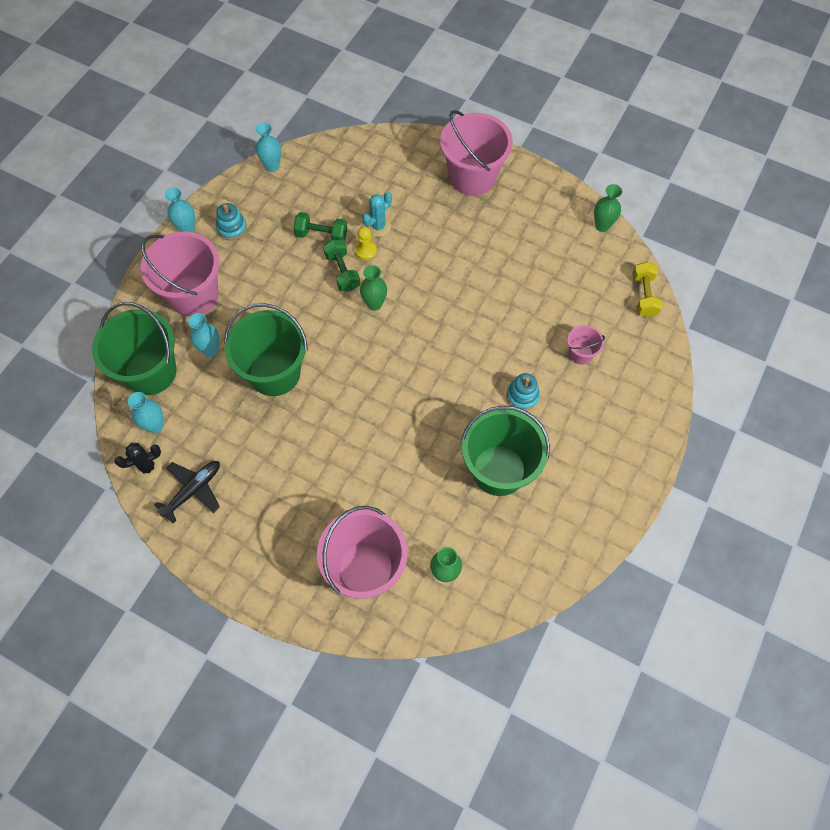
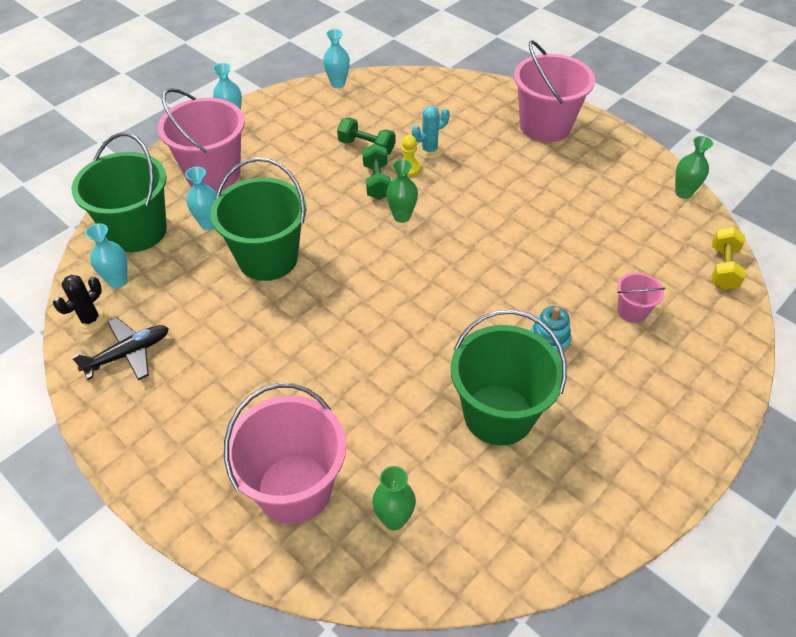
camera: 15 degrees right, 15 degrees down
black cactus [114,443,162,481] -> black cactus turned 45 degrees counterclockwise [53,275,108,333]
turquoise stacking toy [216,203,247,241] -> none

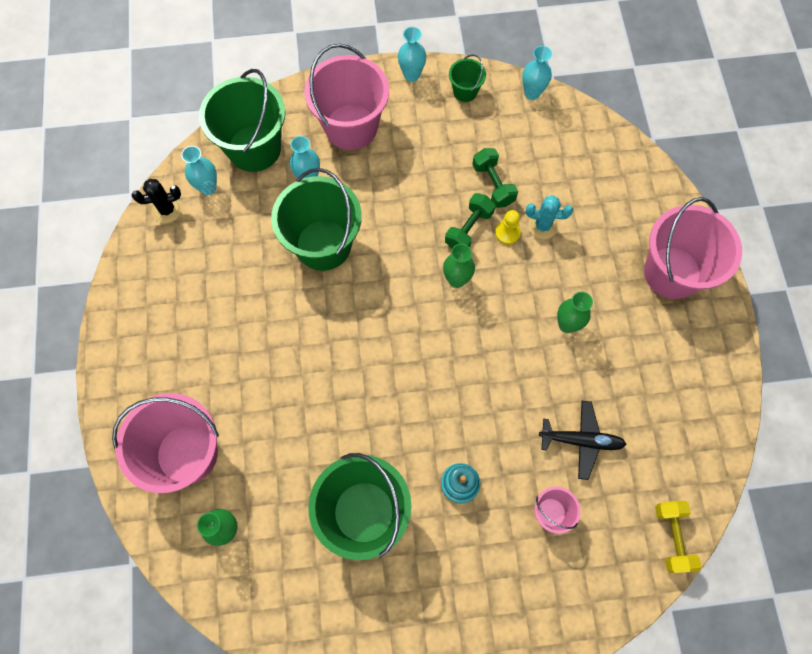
camera: 40 degrees right, 20 degrees up
black plane [72,318,169,380] -> black plane moved to [539,401,626,480]
green vase [675,136,714,199] -> green vase moved to [557,292,593,333]
yellow dumbbell [712,227,746,290] -> yellow dumbbell turned 60 degrees counterclockwise [655,501,702,573]
none -> green bucket [449,54,486,102]

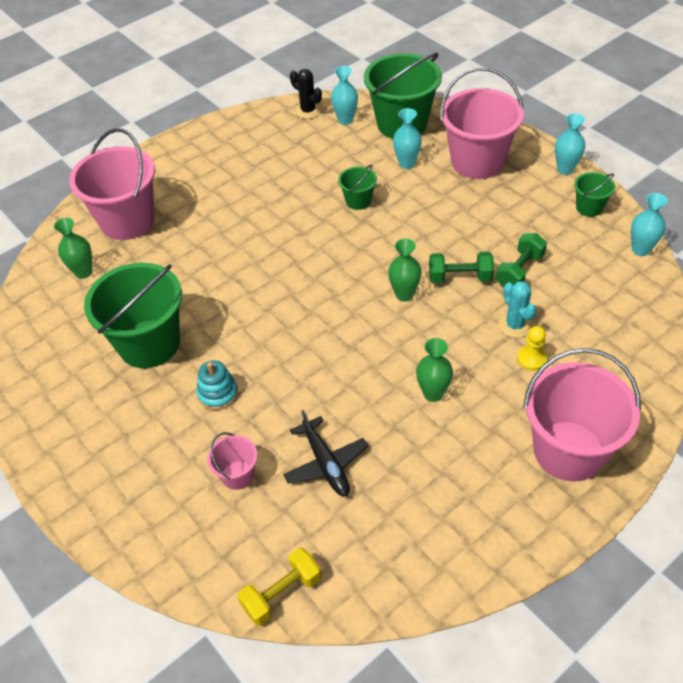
camera: 60 degrees right, 20 degrees down
green bucket [271,168,362,271] -> green bucket [338,165,377,210], size x0.47
yellow pawn [495,210,521,245] -> yellow pawn moved to [517,326,547,371]

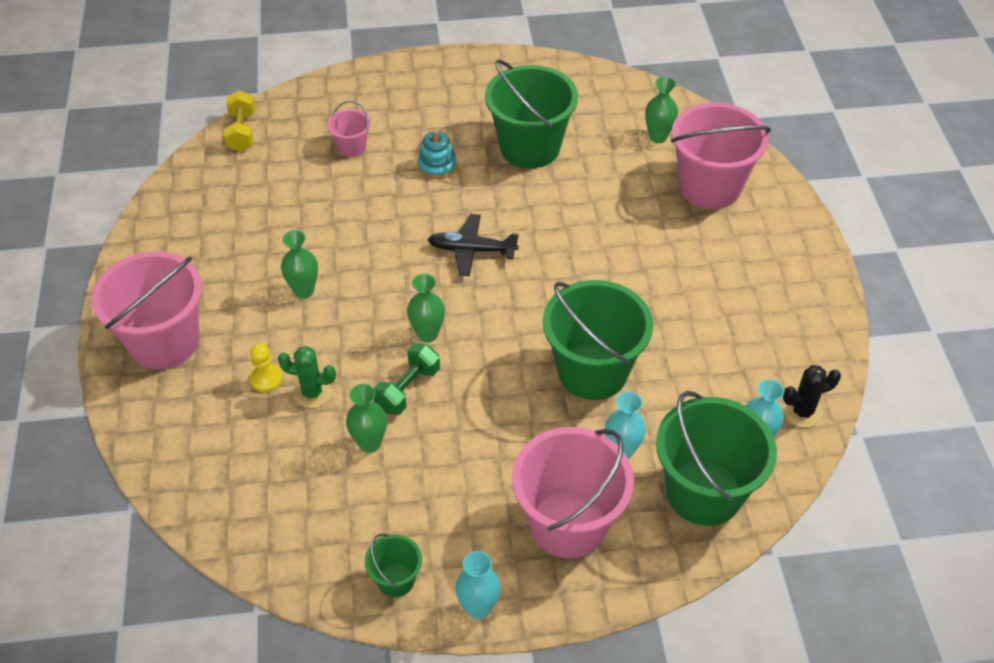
camera: 120 degrees right, 0 degrees up
black plane [283,410,368,496] -> black plane moved to [427,214,519,276]
green bucket [338,165,377,210] -> green bucket [543,280,653,400], size x2.13
green dumbbell [496,233,547,287] -> green vase [346,384,387,453]
turquoise cactus [498,281,537,338] -> green cactus [278,346,336,408]
turquoise vase [631,193,668,256] -> none

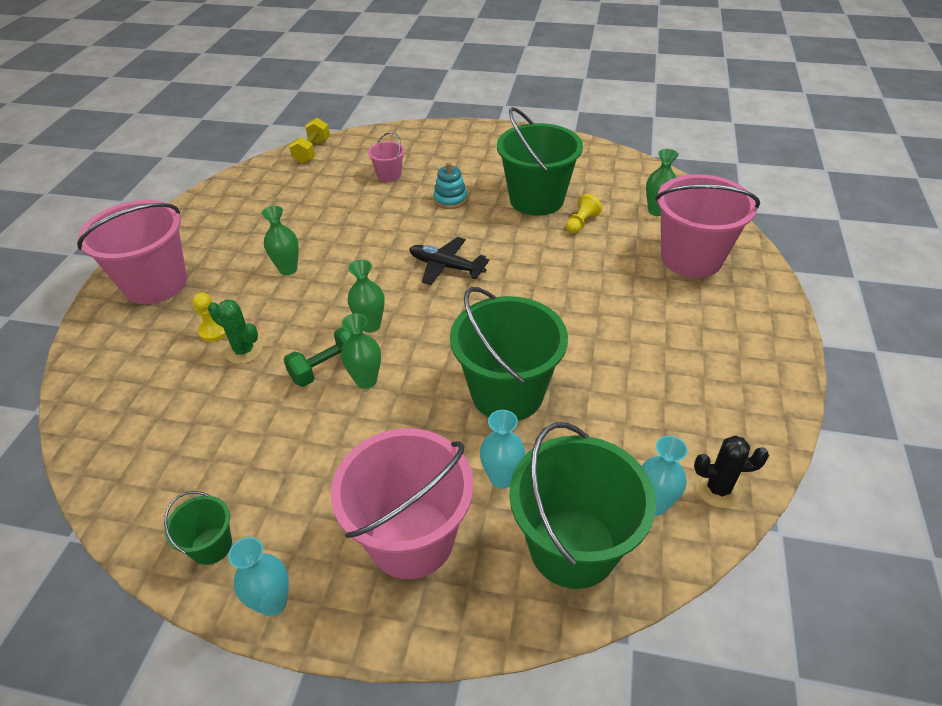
camera: 20 degrees right, 5 degrees down
green vase [346,384,387,453] -> green vase moved to [341,313,381,389]
none -> yellow pawn [566,194,602,234]

